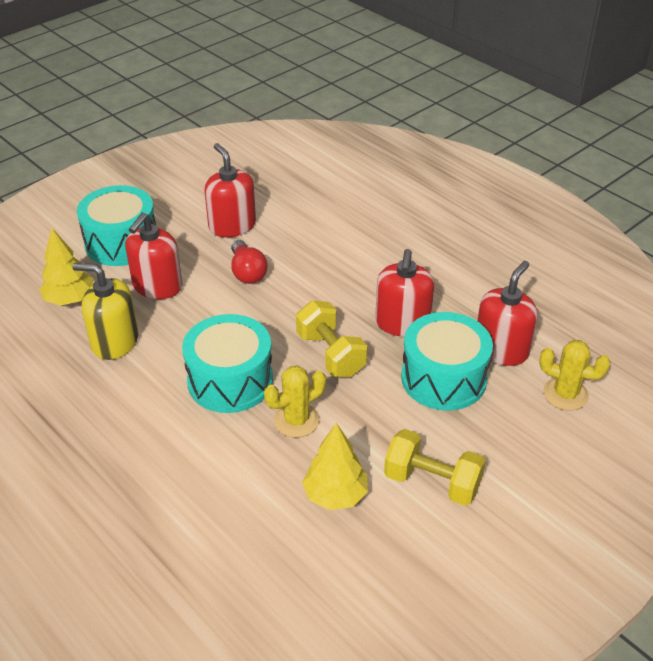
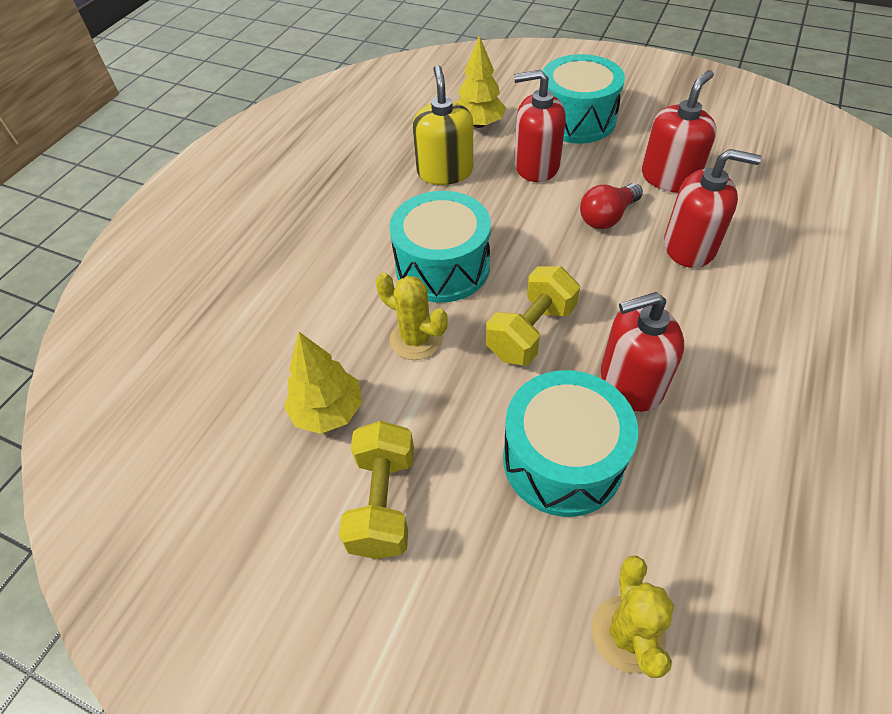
camera: 70 degrees right, 10 degrees up
red soap dispenser [477,261,538,366] -> red soap dispenser moved to [664,149,762,268]

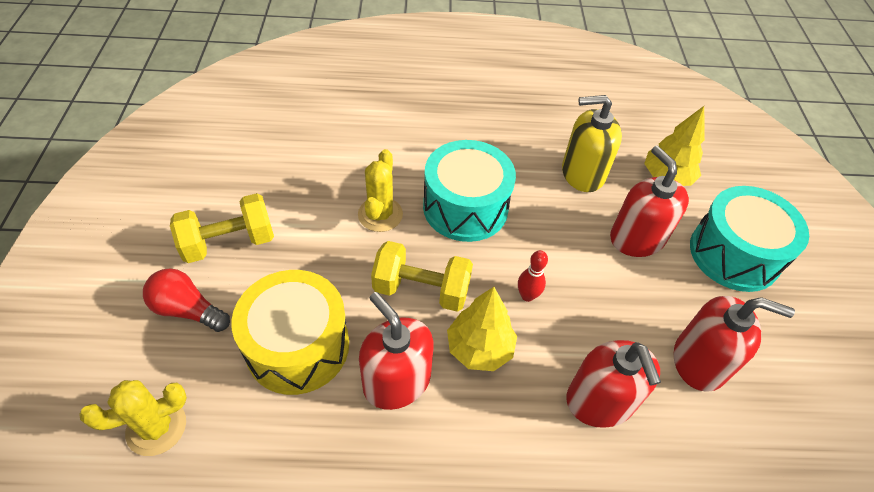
camera: 60 degrees right, 0 degrees up
yellow tree [284,332,362,434] -> yellow tree moved to [447,287,517,371]
yellow soap dispenser [413,65,473,185] -> yellow soap dispenser turned 150 degrees counterclockwise [562,95,622,192]
turquoise drum [503,370,638,517] -> yellow drum [231,270,349,395]
red light bulb [580,183,643,229] -> red light bulb moved to [143,269,230,332]
none -> red bowling pin [518,250,548,302]

